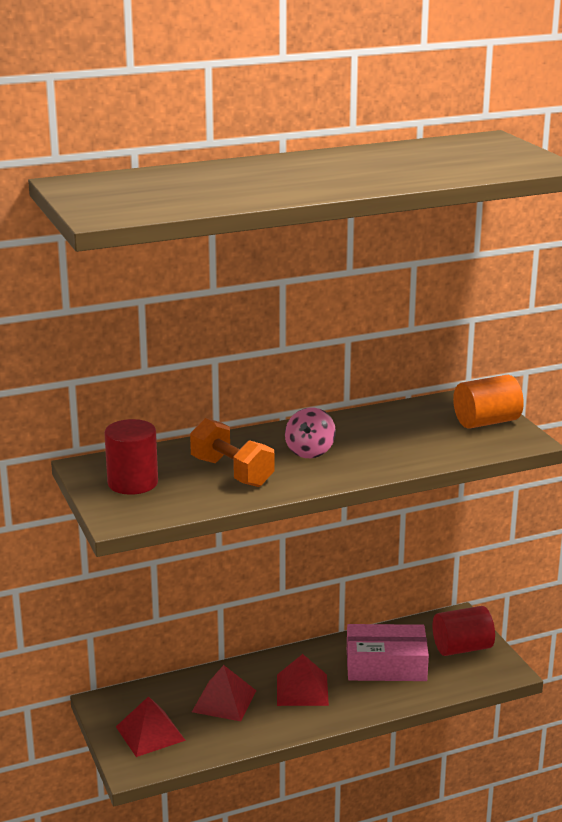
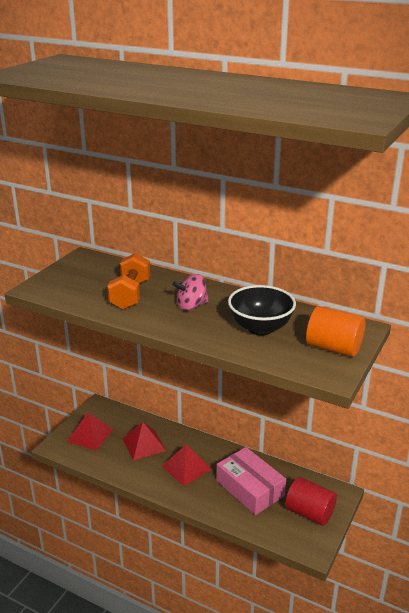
camera: 50 degrees right, 5 degrees up
red cylinder [104,419,158,495] -> none
none -> black bowl [228,285,296,335]

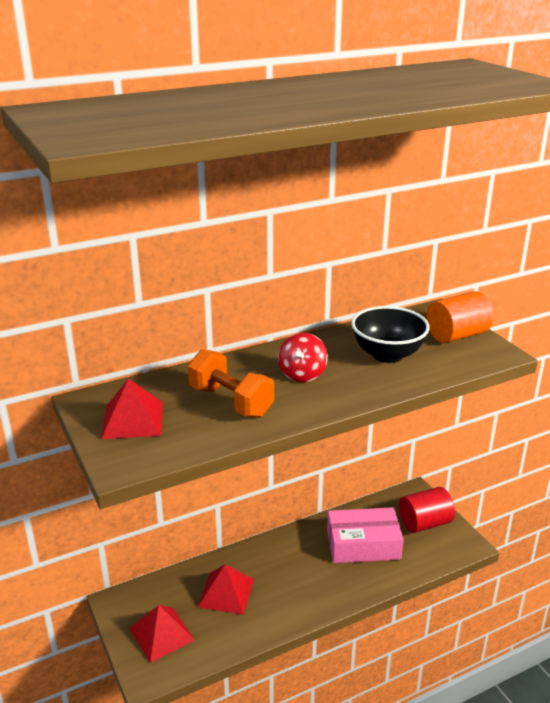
camera: 55 degrees left, 0 degrees up
red pyramid [162,444,212,486] -> red pyramid moved to [101,378,163,439]
pink spinning top [172,274,209,311] -> red spinning top [278,333,328,382]

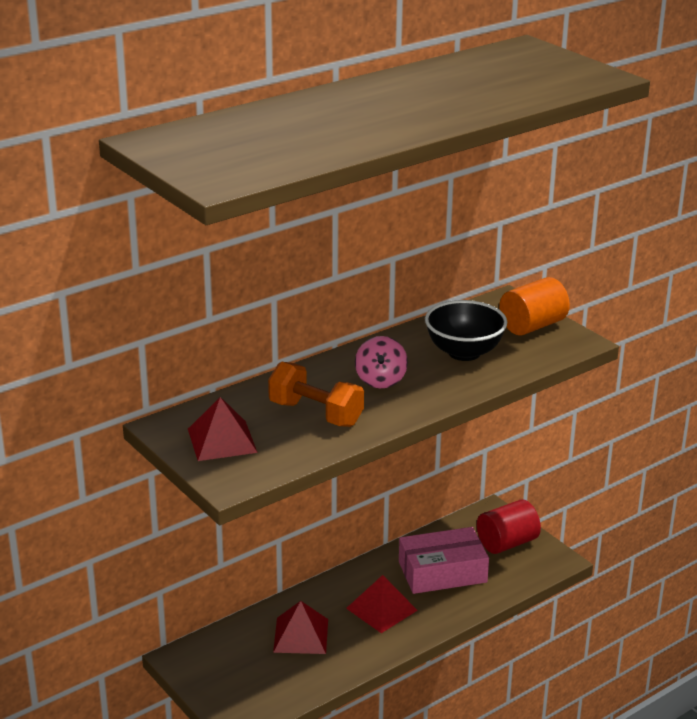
camera: 10 degrees left, 0 degrees up
red pyramid [129,605,195,663] -> red pyramid moved to [346,575,418,633]
red spinning top [278,333,328,382] -> pink spinning top [355,336,408,388]

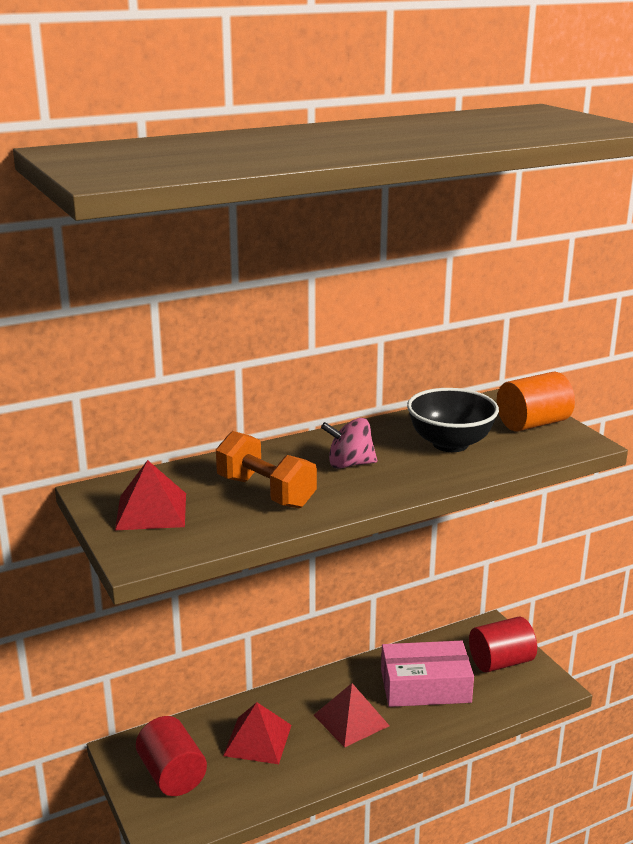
camera: 10 degrees right, 5 degrees down
pink spinning top [355,336,408,388] -> pink spinning top turned 75 degrees clockwise [321,418,377,469]
none -> red cylinder [136,716,207,796]

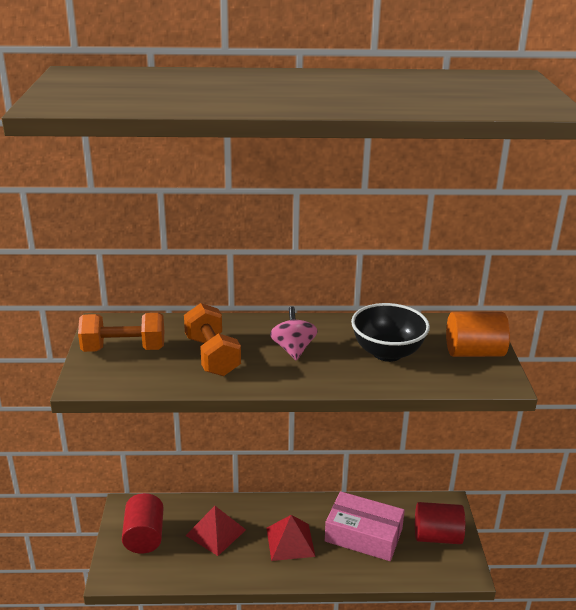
camera: 25 degrees right, 5 degrees up
red pyramid [115,460,186,530] -> orange dumbbell [78,313,164,352]
pink spinning top [321,418,377,469] -> pink spinning top turned 60 degrees clockwise [270,307,318,361]

